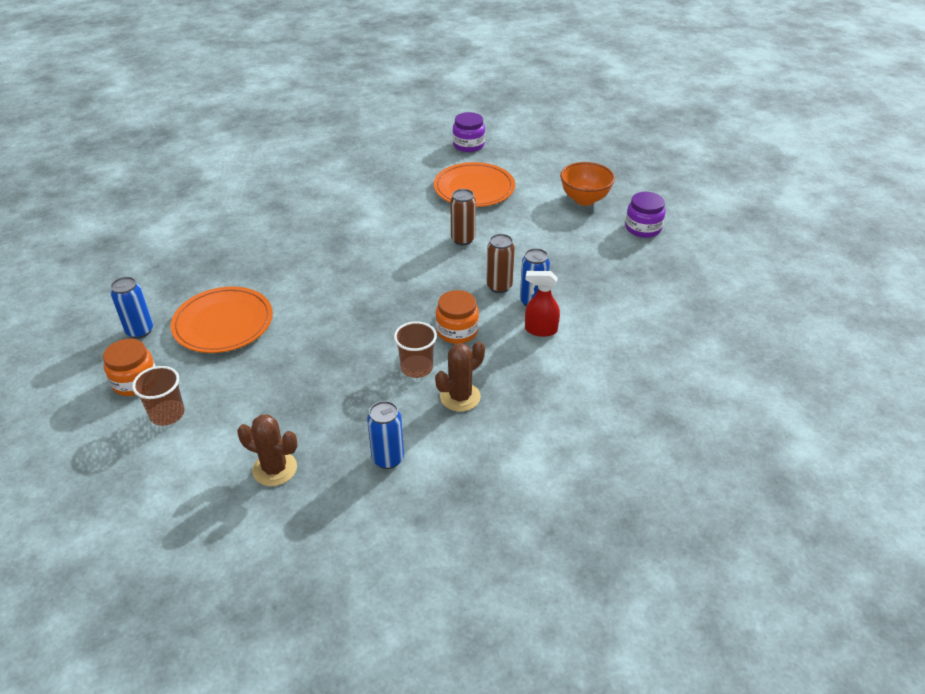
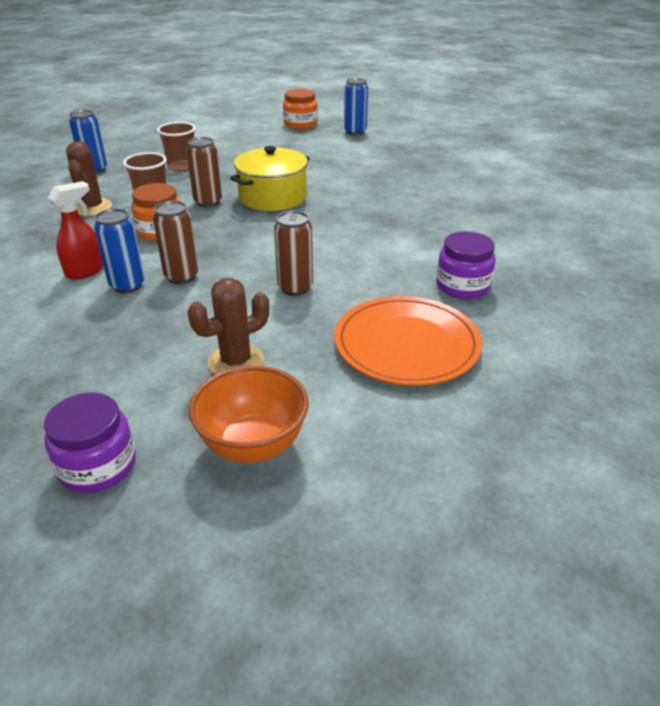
camera: 125 degrees right, 5 degrees down
brown cup [132,366,185,426] -> brown cup moved to [157,122,196,172]
orange plate [171,286,273,353] -> none
brown cactus [237,414,298,486] -> brown cactus moved to [187,278,269,375]
purple jar [453,112,485,152] -> purple jar moved to [436,231,496,299]
none -> brown can [186,137,222,207]
none -> yellow pot [230,146,310,211]

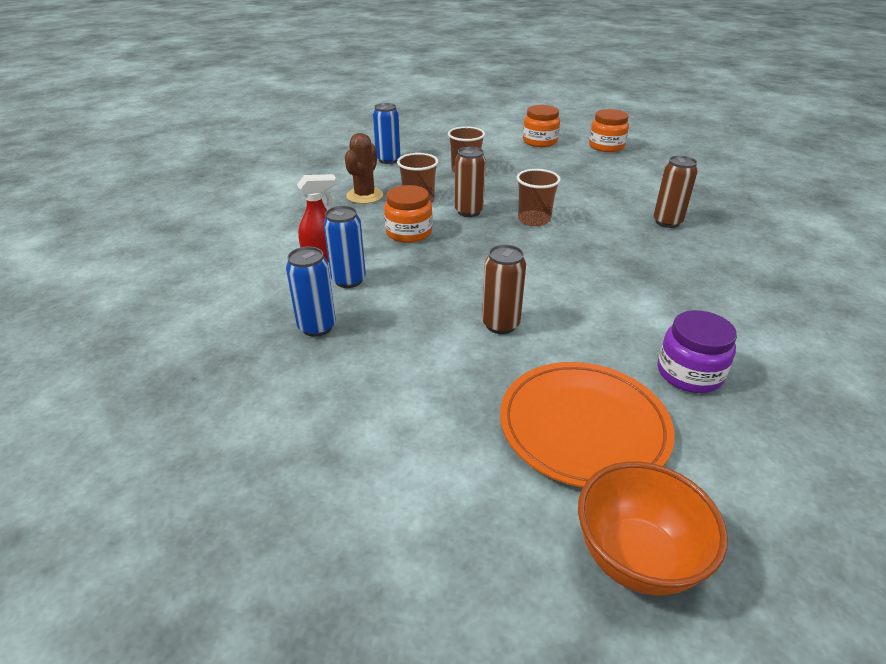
camera: 25 degrees right, 0 degrees up
purple jar [44,393,136,493] -> none
brown can [153,201,199,284] -> brown can moved to [653,156,698,228]
brown cactus [187,278,269,375] -> none
orange bowl [189,366,308,463] -> orange bowl moved to [578,462,728,595]
yellow pot [230,146,310,211] -> brown cup [517,169,561,226]
blue can [344,78,368,135] -> blue can moved to [286,247,336,337]
none -> orange jar [523,105,560,147]

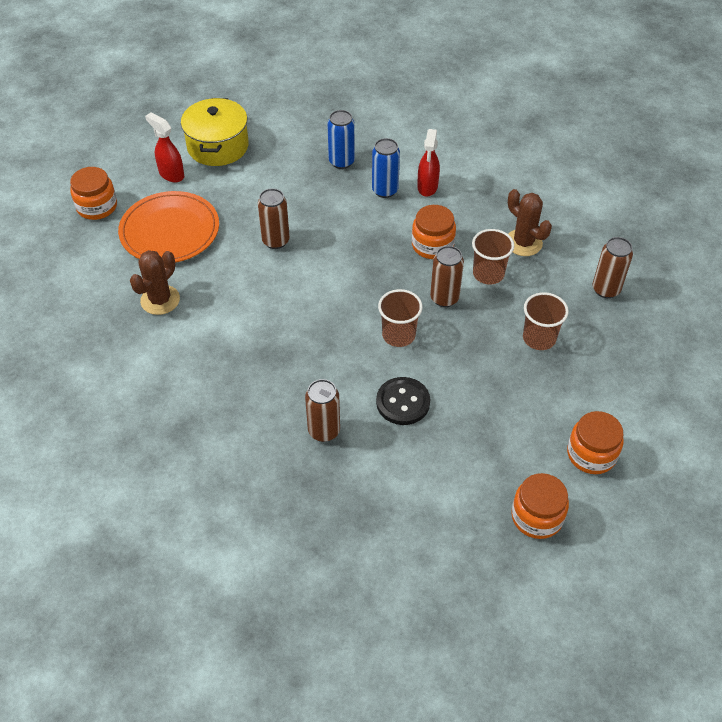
camera: 120 degrees right, 15 degrees up
blue can [373,103,400,164] -> brown can [593,237,633,298]
orange bowl [578,462,728,595] -> orange jar [70,167,117,220]
purple jar [657,310,737,393] -> brown cactus [130,250,180,315]
none -> red spray bottle [145,113,184,182]
none -> yellow pot [181,98,249,166]
none -> black button [376,377,430,425]

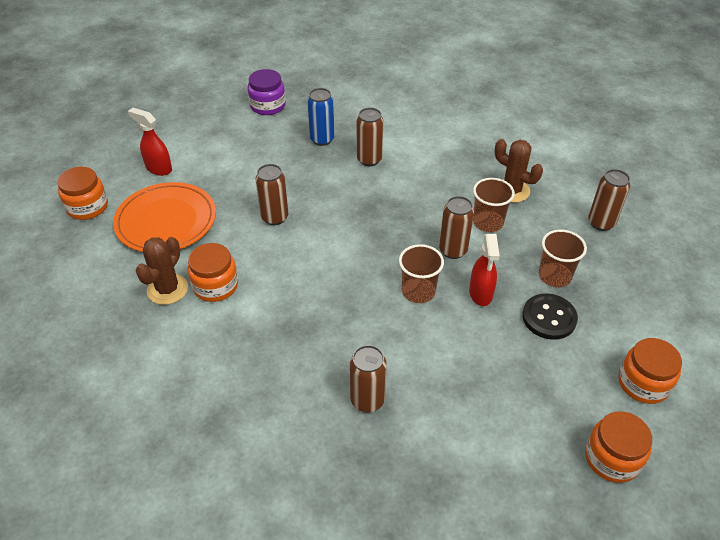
camera: 10 degrees left, 5 degrees down
yellow pot [181,98,249,166] -> none
blue can [372,138,400,198] -> brown can [357,107,383,166]
black button [376,377,430,425] -> black button moved to [522,294,578,340]
orange jar [412,205,456,259] -> orange jar moved to [188,243,238,302]
red spray bottle [417,129,440,197] -> red spray bottle moved to [469,234,500,306]
none -> purple jar [247,69,286,115]

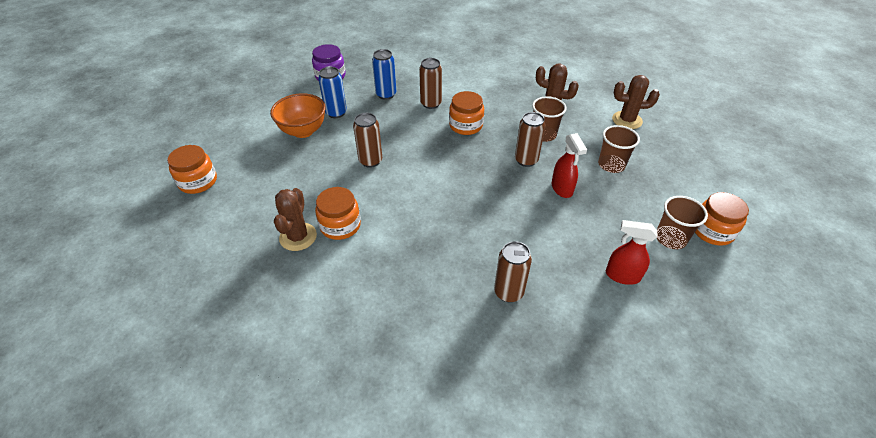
camera: 15 degrees left, 0 degrees up
orange plate [113,182,216,252] -> none
red spray bottle [128,108,172,176] -> red spray bottle moved to [606,220,657,285]
brown cup [399,244,444,303] -> brown cup moved to [657,196,708,249]
black button [522,294,578,340] -> none
orange jar [585,411,652,483] -> orange jar moved to [449,91,484,135]
brown can [588,169,630,231] -> brown cactus [612,75,660,129]
none -> orange bowl [270,93,326,138]
none -> blue can [318,67,347,118]

